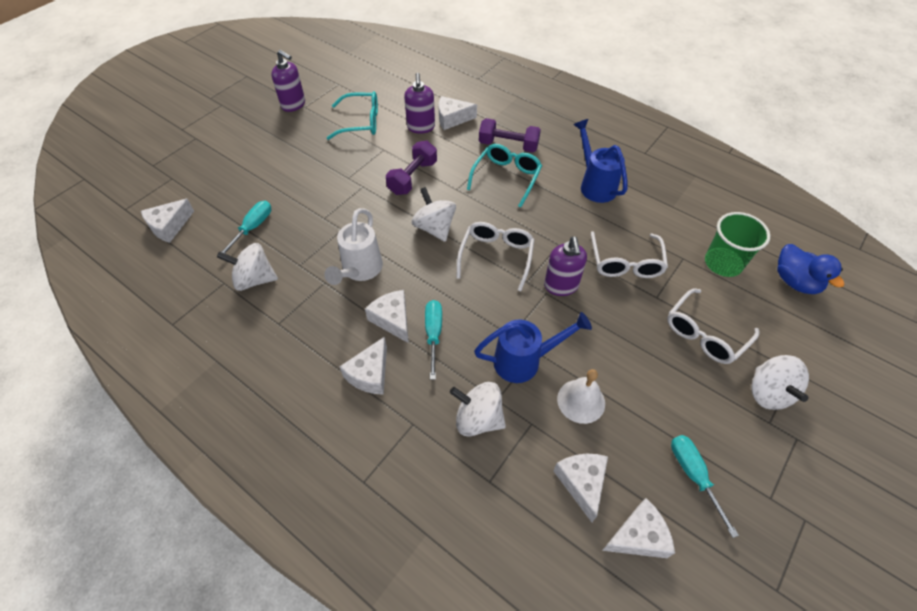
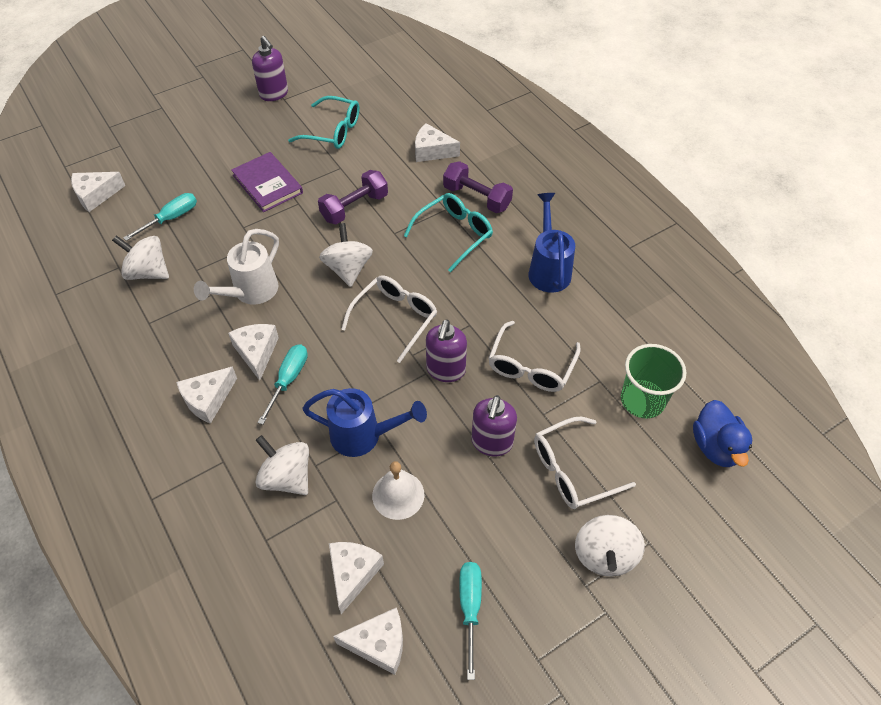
camera: 20 degrees right, 0 degrees up
purple soap dispenser [404,73,435,134] -> purple soap dispenser moved to [471,395,517,456]
none -> purple book [231,152,303,212]

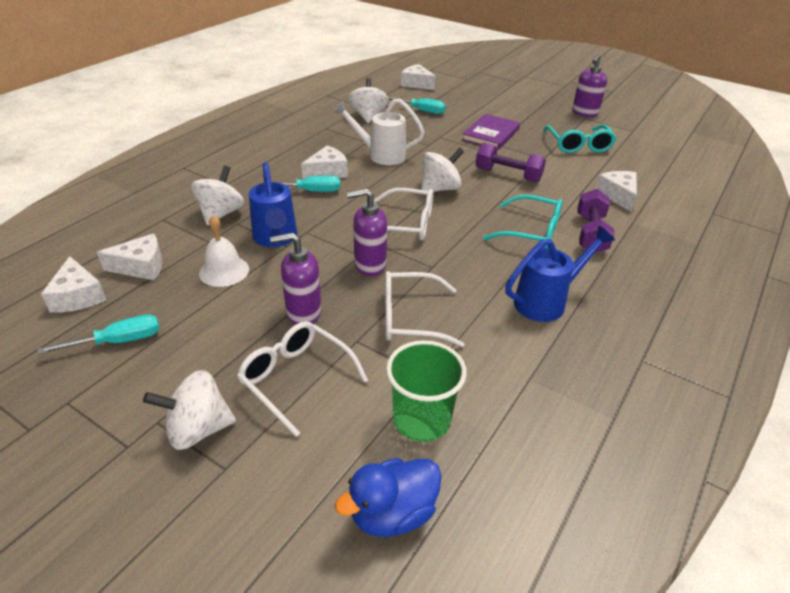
camera: 65 degrees right, 15 degrees down
white cheese [176,366,237,424] -> none

